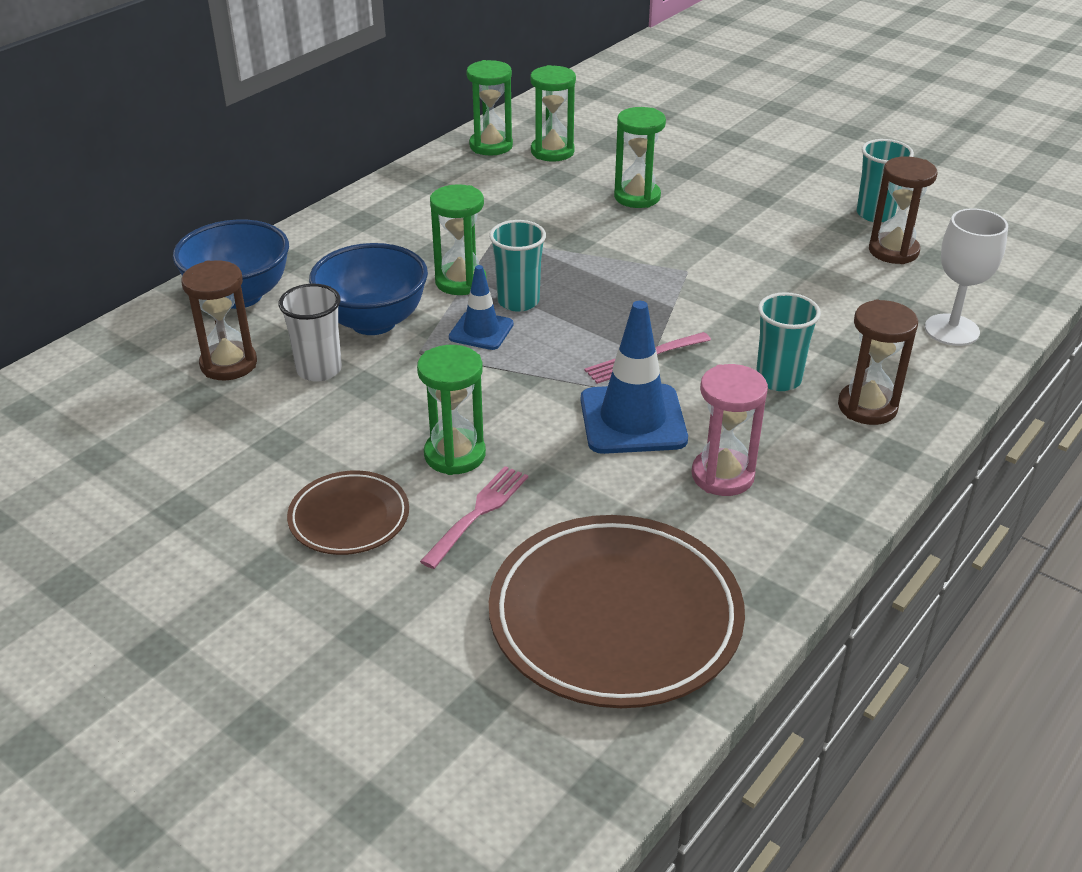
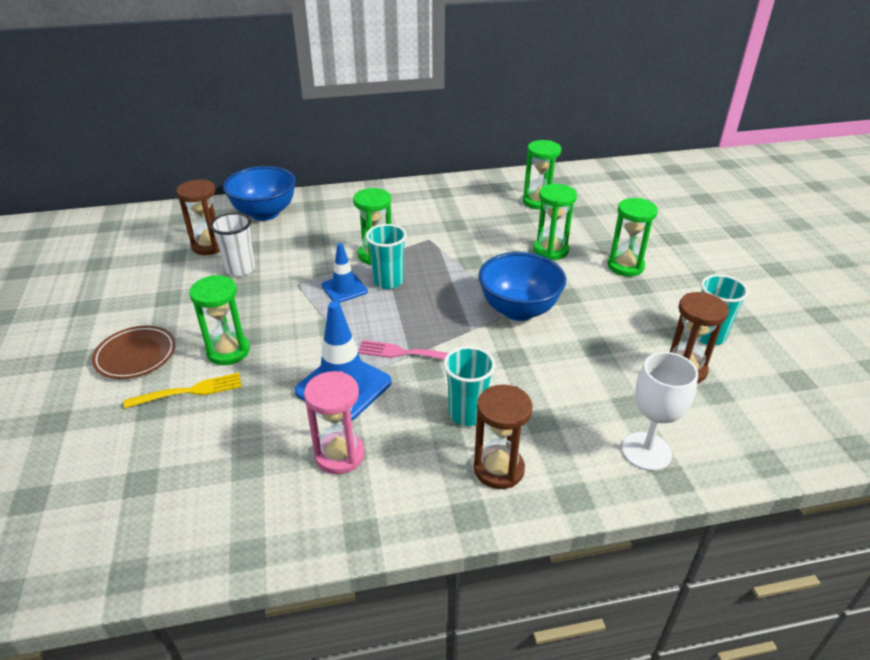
camera: 40 degrees right, 0 degrees up
blue bowl [309,243,428,335] -> blue bowl moved to [478,252,566,321]
pink fork [420,466,528,569] -> yellow fork [124,373,242,408]
green hourglass [466,60,513,156] -> green hourglass moved to [607,198,658,276]
brown plate [489,515,745,708] -> none

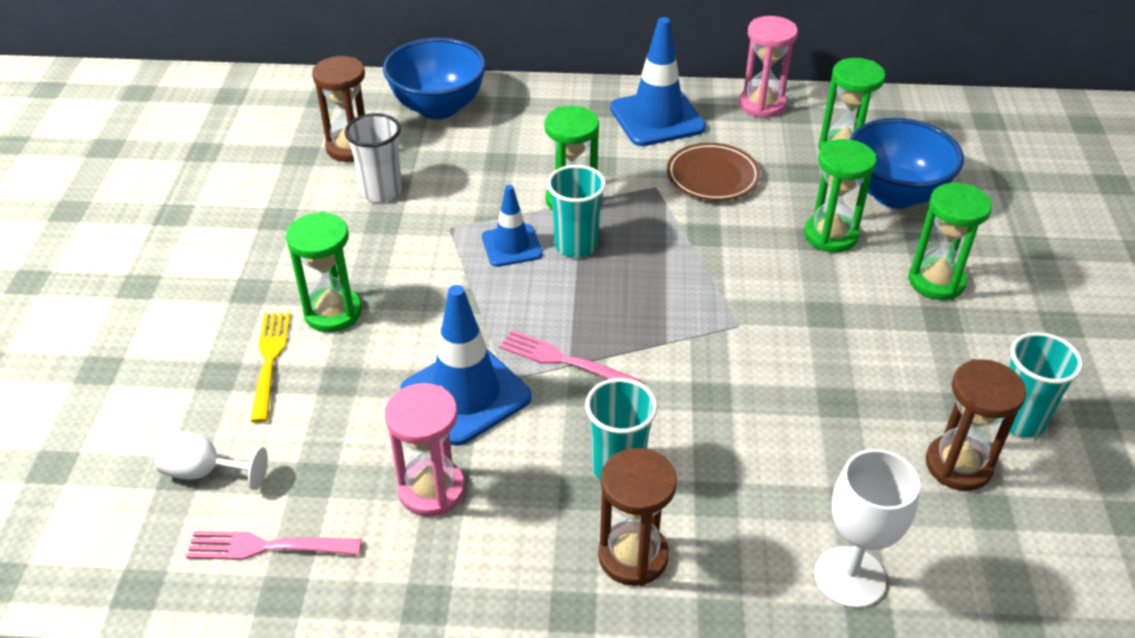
camera: 15 degrees right, 5 degrees up
brown plate [92,326,176,379] -> brown plate moved to [667,143,761,201]
yellow fork [124,373,242,408] -> yellow fork turned 90 degrees counterclockwise [250,312,290,423]
blue bowl [478,252,566,321] -> blue bowl moved to [850,118,964,208]
none -> white goblet [155,432,268,490]
none -> pink fork [186,531,362,560]
none -> blue traffic cone [610,17,706,146]
none -> pink hourglass [739,16,798,118]

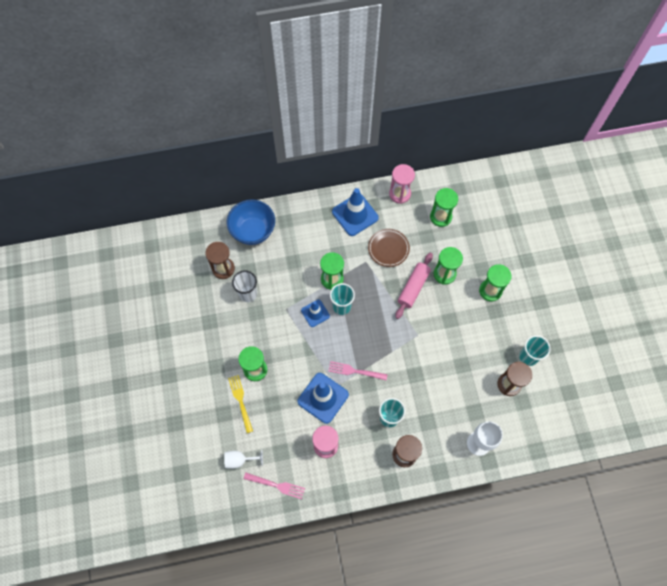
camera: 15 degrees left, 25 degrees up
pink fork [186,531,362,560] -> pink fork turned 150 degrees counterclockwise [244,473,305,499]
blue bowl [850,118,964,208] -> none
none -> pink rolling pin [395,253,433,319]

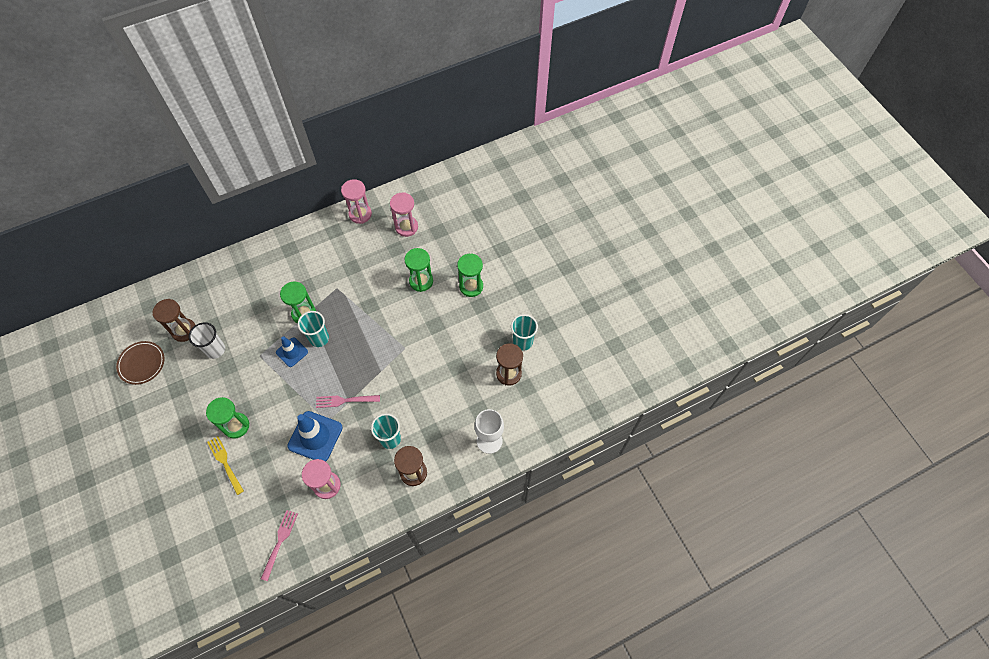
camera: 15 degrees left, 5 degrees down
white goblet [224,449,263,469] -> none
blue bowl [227,199,275,245] -> none
pink fork [244,473,305,499] -> pink fork turned 75 degrees counterclockwise [261,510,298,581]
blue traffic cone [332,188,379,236] -> none
brown plate [368,229,410,267] -> brown plate moved to [116,341,164,385]
pink rolling pin [395,253,433,319] -> none
green hourglass [430,188,458,227] -> pink hourglass [390,192,418,237]

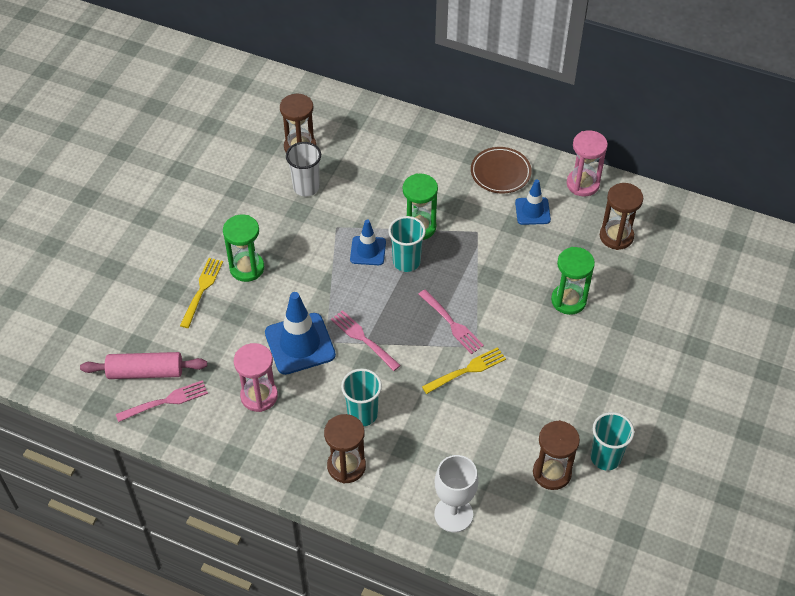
camera: 50 degrees right, 10 degrees down
brown plate [116,341,164,385] -> brown plate moved to [471,147,532,194]
pink hourglass [390,192,418,237] -> brown hourglass [600,183,643,250]
green hourglass [457,253,483,297] -> none
none -> pink rolling pin [80,352,207,379]
none -> pink fork [418,289,484,354]
none -> yellow fork [422,347,506,394]
none -> blue traffic cone [515,179,551,225]

